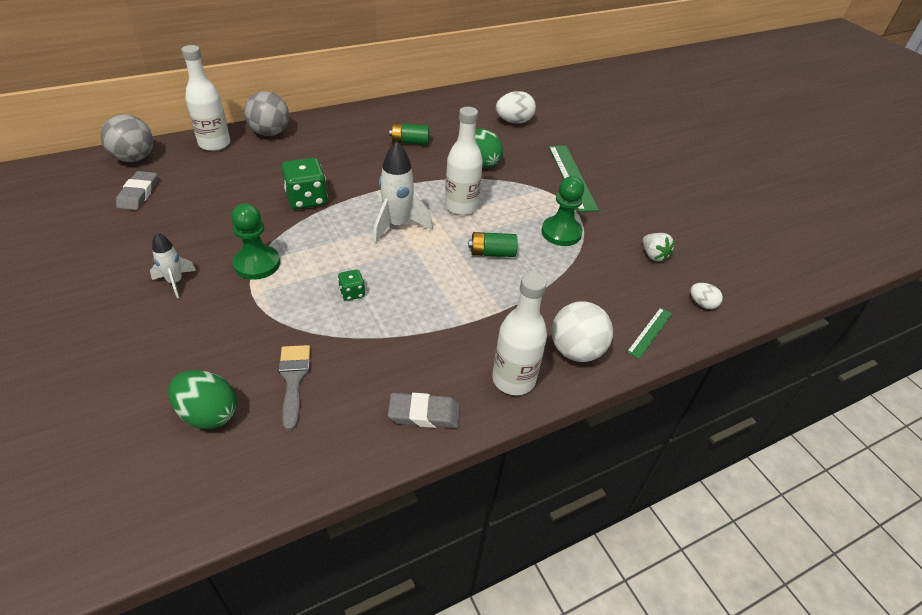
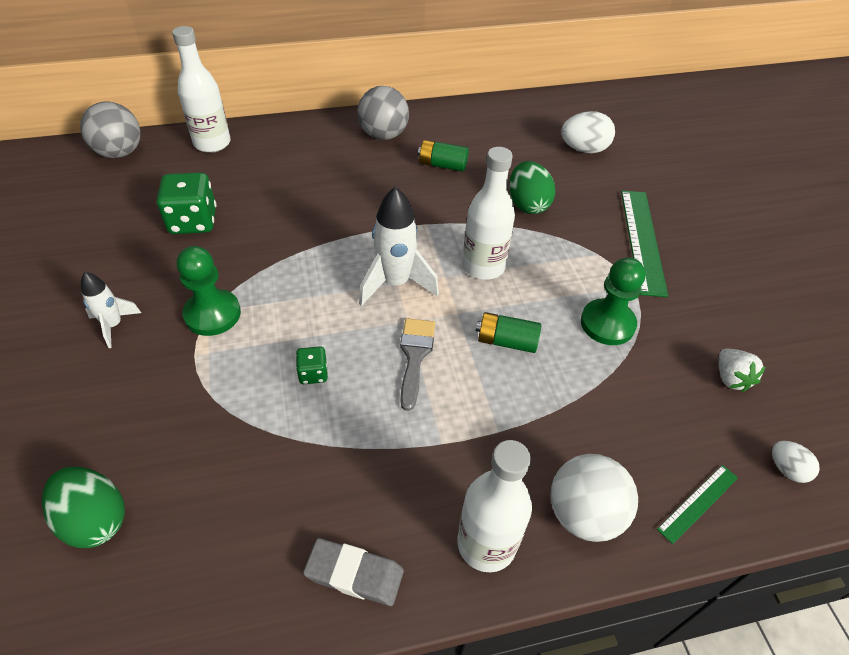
camera: 15 degrees right, 5 degrees up
grey eraser [116,171,157,210] -> none
grey ball [244,91,289,136] -> grey ball moved to [357,86,409,140]
grey brush [278,345,310,431] -> grey brush moved to [400,318,435,411]
green dice [282,158,328,209] -> green dice moved to [156,172,216,234]

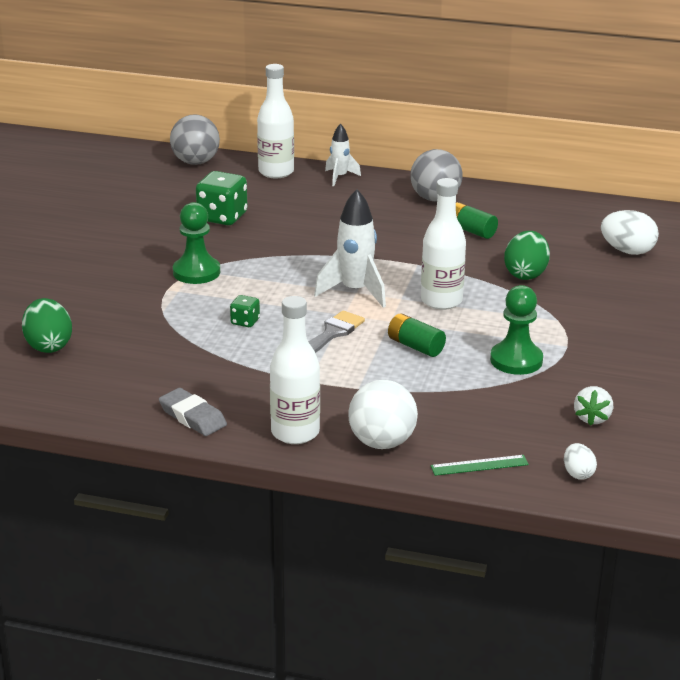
camera: 30 degrees right, 20 degrees down
white rocket [81,272,141,348] -> white rocket moved to [325,124,361,186]
green ruler [621,191,668,297] -> none

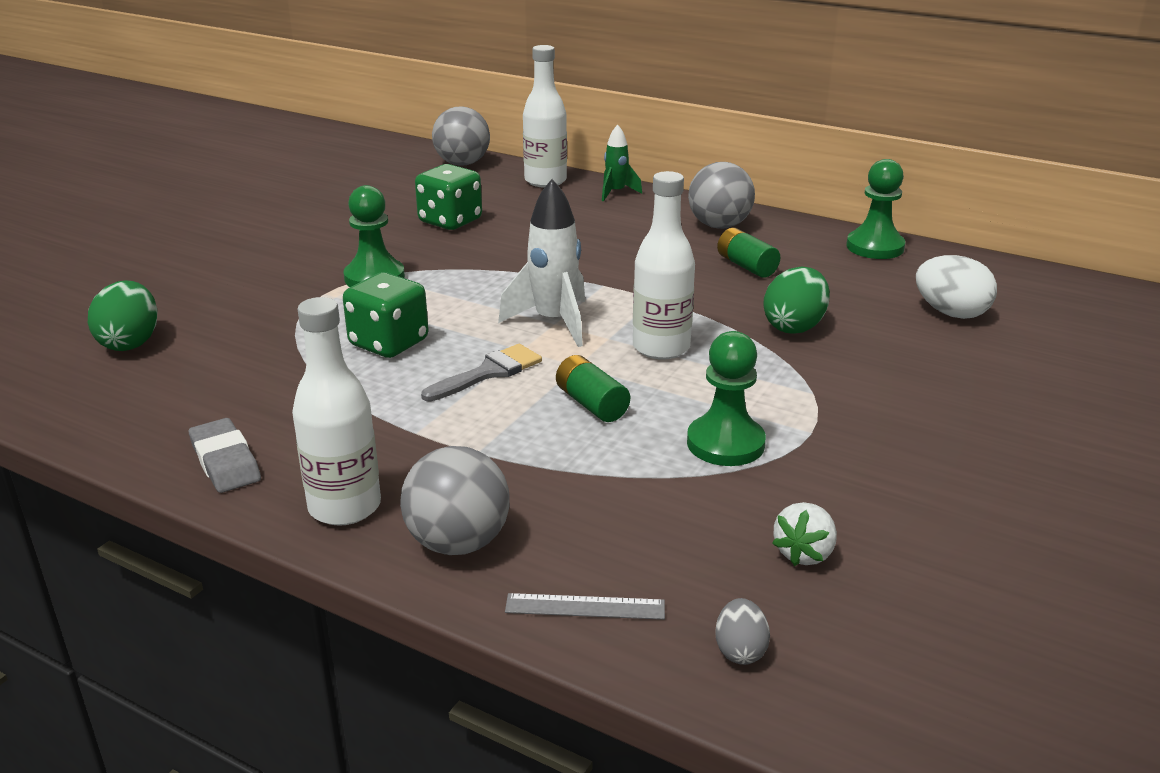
camera: 15 degrees right, 0 degrees up
green dice [230,295,260,327] -> green dice [343,272,429,358], size x1.94
white rocket [325,124,361,186] -> green rocket [602,124,642,201]
white ball [348,380,418,449] -> grey ball [400,446,510,555]
green ruler [431,455,529,476] -> grey ruler [505,593,665,620]
white egg [564,443,597,480] -> grey egg [715,598,770,665]
none -> green pawn [846,159,906,259]

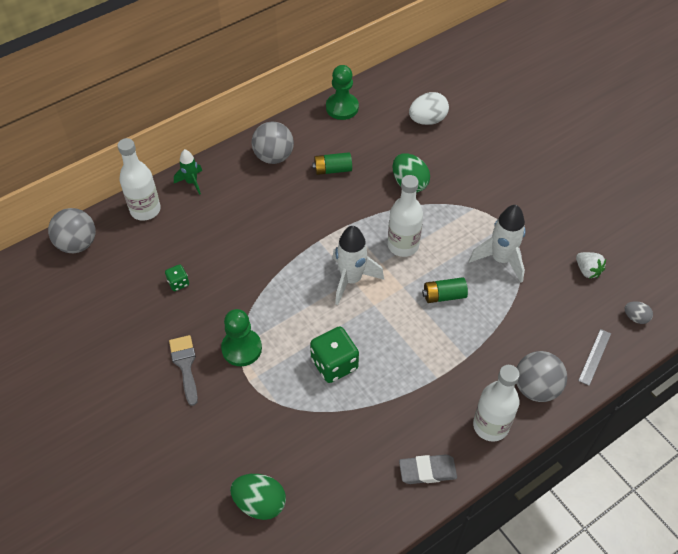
camera: 65 degrees left, 25 degrees up
green dice [415,164,482,230] -> green dice [165,264,189,291], size x0.52
grey brush [421,344,542,402] -> grey brush moved to [169,335,198,406]
green pawn [687,331,766,466] -> white rocket [469,205,526,283]

